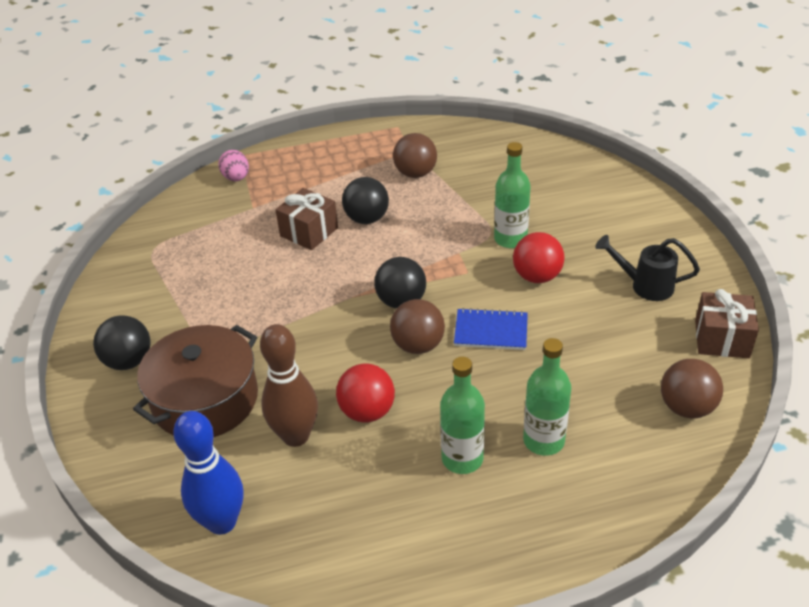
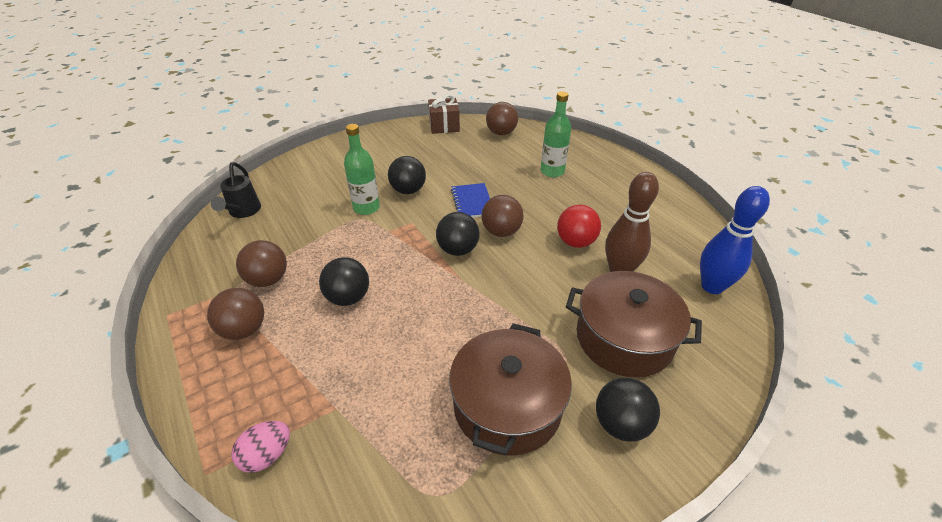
camera: 110 degrees left, 0 degrees up
brown gift [275,188,338,250] -> none
green bottle [440,357,485,474] -> none
red ball [513,232,564,283] -> black ball [388,156,426,194]
black watering can [595,235,700,301] -> black watering can moved to [211,162,261,218]
none -> brown ball [207,288,264,340]
none -> brown pot [449,323,572,456]

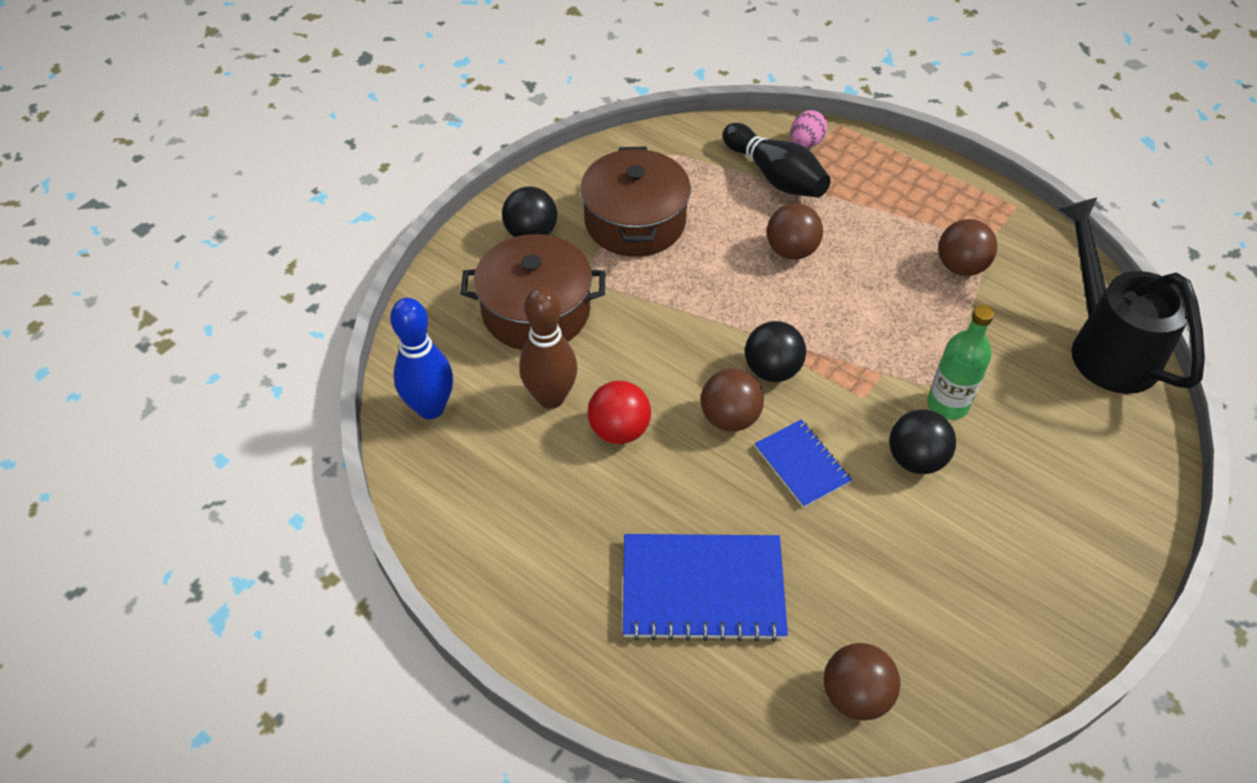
camera: 160 degrees right, 10 degrees up
brown ball [207,288,264,340] -> brown ball moved to [767,203,823,260]
black watering can [211,162,261,218] -> black watering can [1058,198,1205,394], size x1.86
black ball [319,257,369,306] -> none
brown gift [428,94,460,134] -> none
green bottle [540,91,571,177] -> blue notebook [623,534,788,642]
none -> black bowling pin [723,123,831,198]

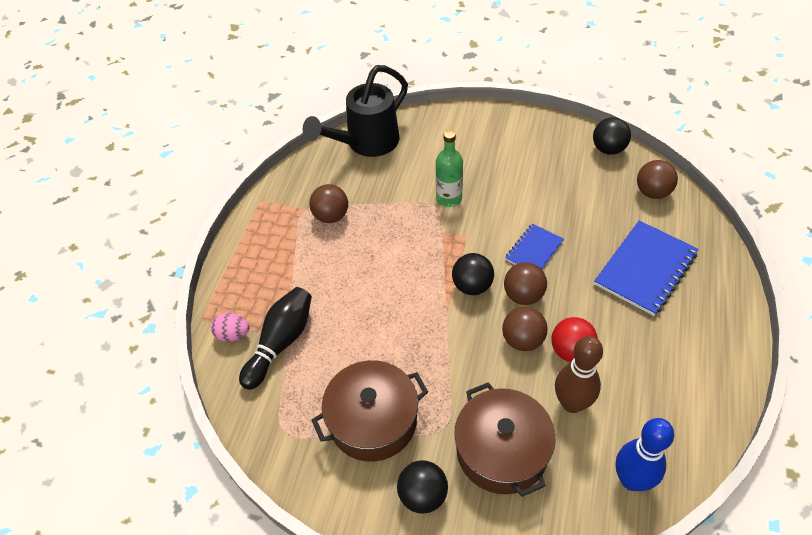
camera: 110 degrees left, 0 degrees up
blue notebook [623,534,788,642] -> blue notebook turned 60 degrees clockwise [594,220,698,316]
brown ball [767,203,823,260] -> brown ball moved to [502,306,547,351]
black ball [889,409,956,474] -> black ball moved to [593,117,631,155]

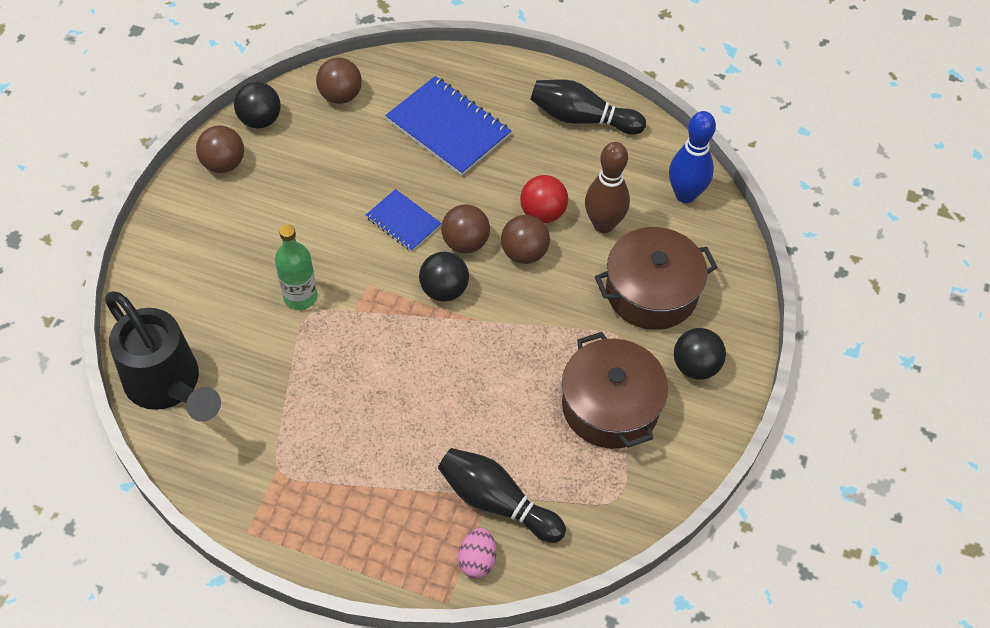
camera: 90 degrees left, 5 degrees up
brown ball [309,184,348,223] -> brown ball moved to [196,125,244,173]
none -> black bowling pin [530,80,646,135]

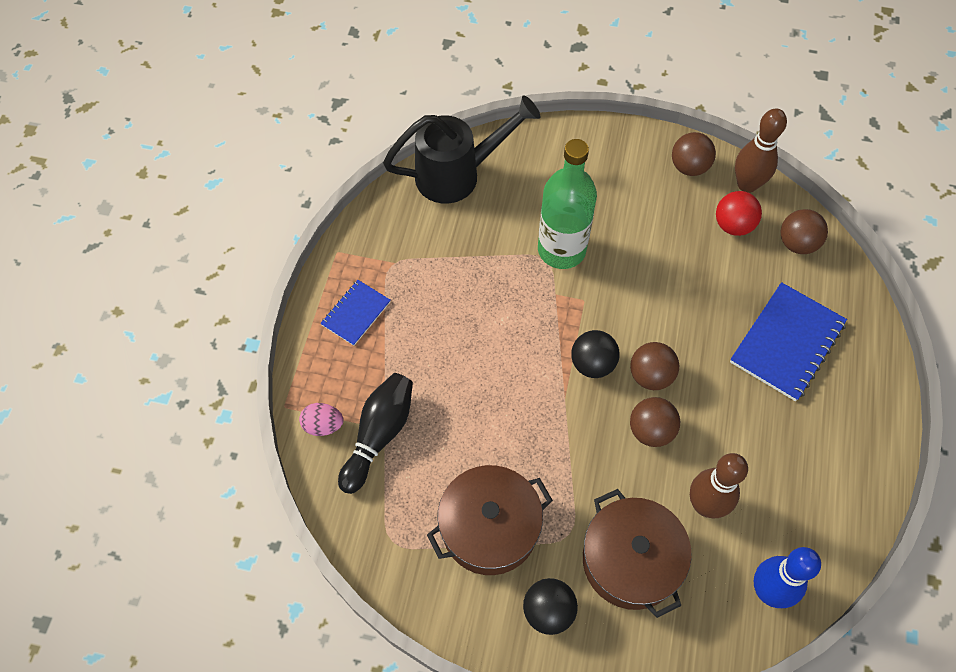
camera: 85 degrees right, 5 degrees up
black watering can [105,291,221,422] -> black watering can turned 150 degrees counterclockwise [383,95,541,204]
black ball [234,82,281,129] -> brown bowling pin [735,108,787,193]
green bottle [275,225,317,310] -> green bottle [538,139,597,269], size x1.60
blue notebook [366,189,441,252] -> blue notebook moved to [320,280,391,346]
red ball [520,175,568,223] -> red ball moved to [716,191,762,236]
black bowling pin [530,80,646,135] -> none

